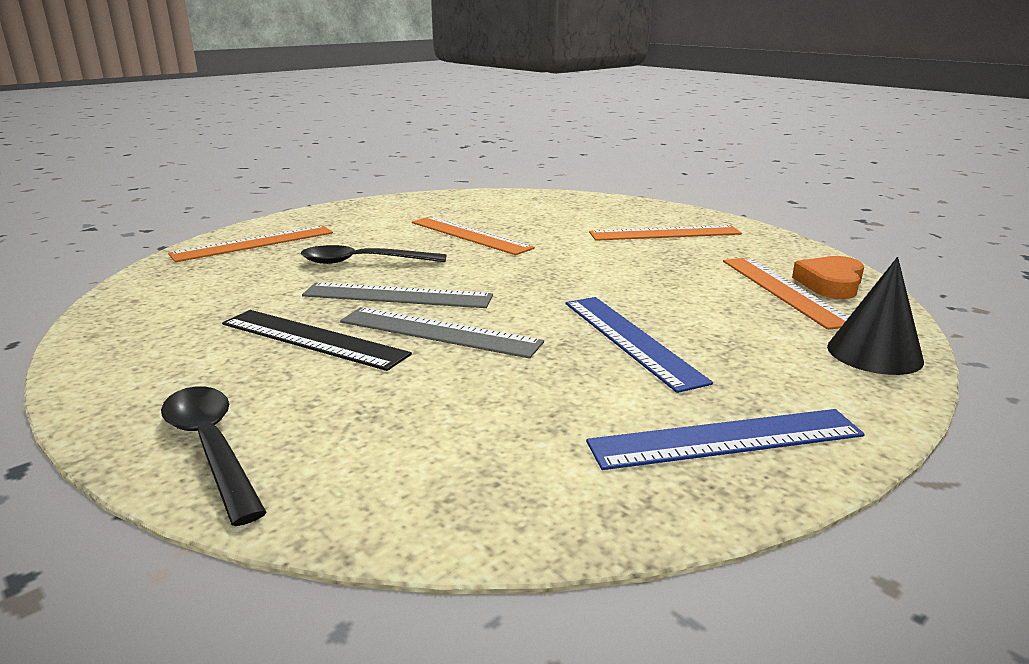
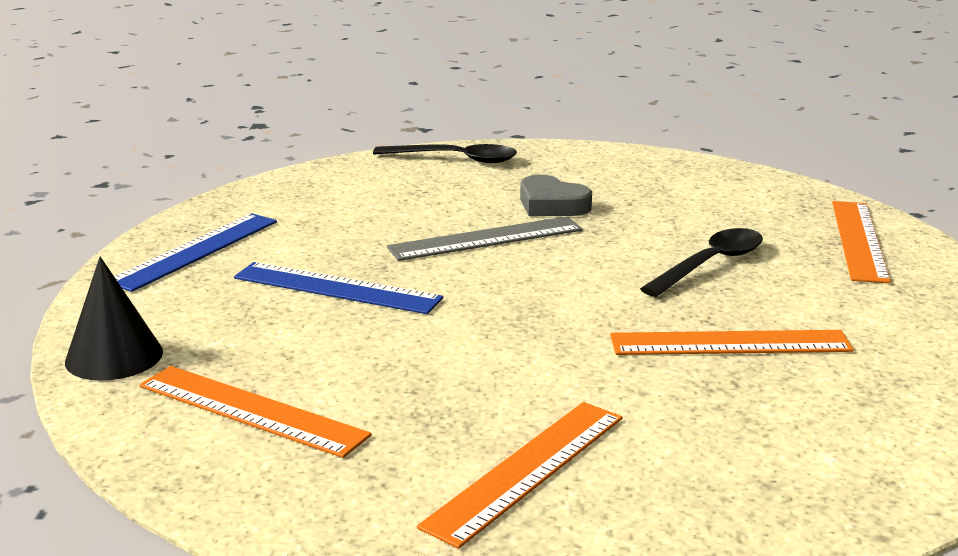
camera: 135 degrees right, 0 degrees up
black ruler [222,310,412,371] -> grey heart [520,175,592,216]
grey ruler [302,282,493,308] -> none
orange heart [792,256,864,299] -> none

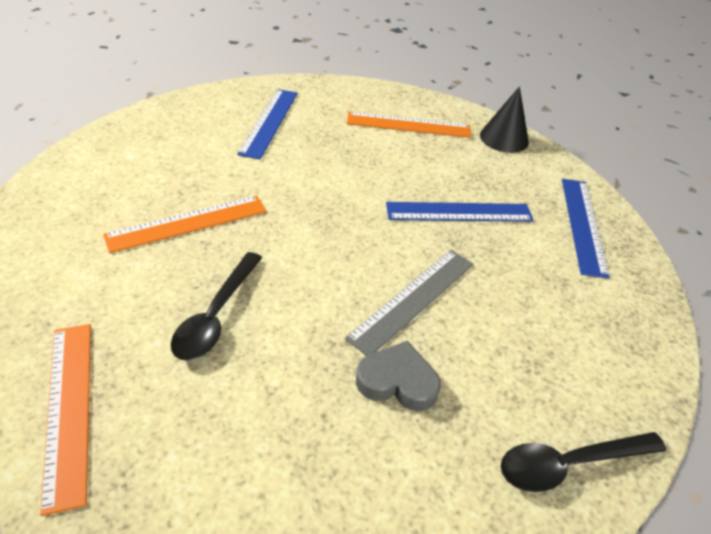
camera: 150 degrees right, 20 degrees up
orange ruler [417,402,622,549] -> blue ruler [237,89,298,159]

